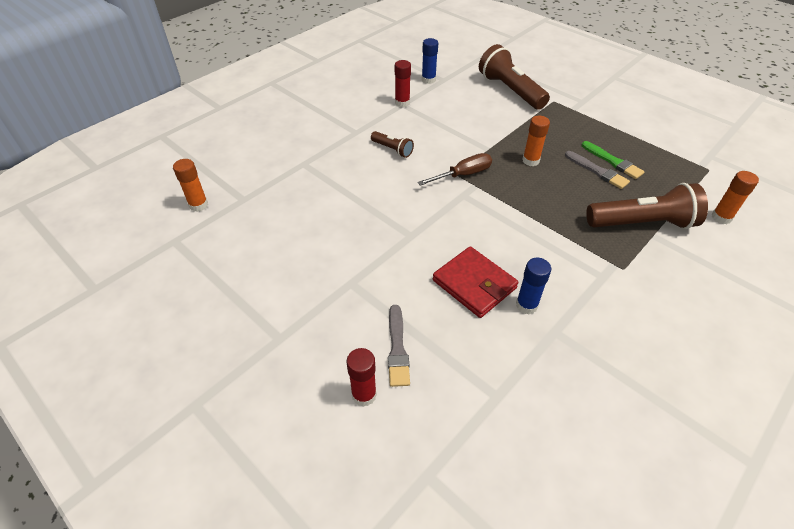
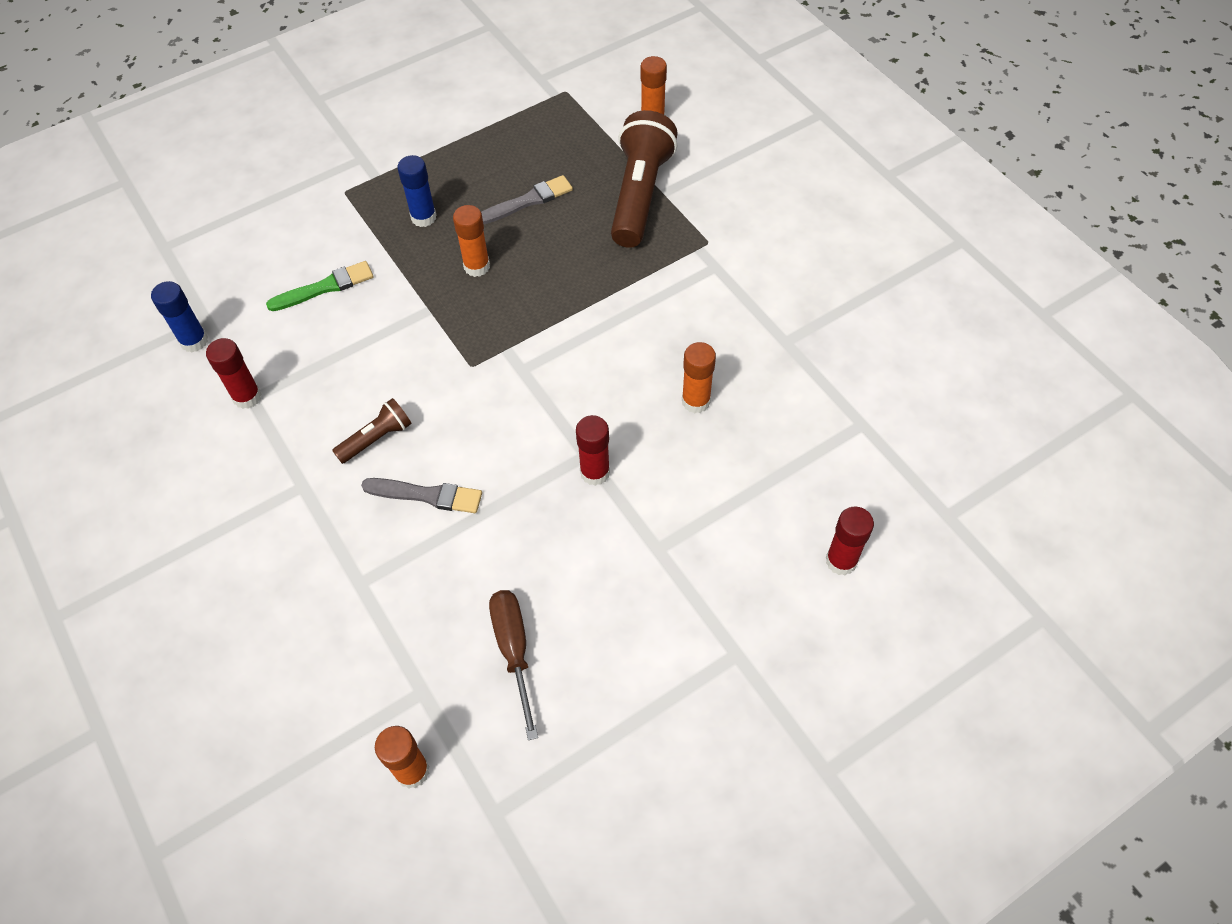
camera: 75 degrees left, 10 degrees up
grey brush [388,305,410,387] -> grey brush moved to [361,478,482,513]
brown screwdriver [418,153,492,186] -> brown screwdriver moved to [489,590,538,740]
red wallet [433,246,519,318] -> orange glue stick [682,342,716,414]
brown flashlight [479,44,550,110] -> none
blue glue stick [516,258,551,314] -> blue glue stick moved to [397,155,437,227]
green brush [582,141,644,179] -> green brush moved to [266,261,373,311]
none -> red glue stick [576,415,610,486]

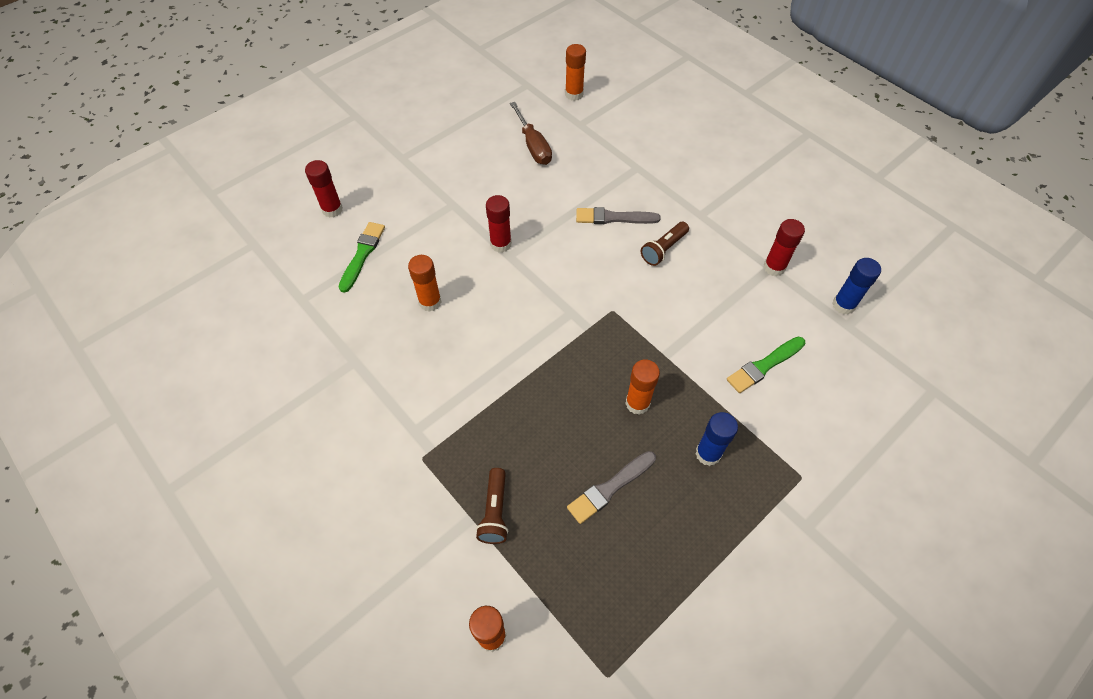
camera: 170 degrees right, 0 degrees up
brown flashlight [611,110,678,248] -> brown flashlight [476,468,508,544], size x0.50
none -> green brush [339,222,385,293]

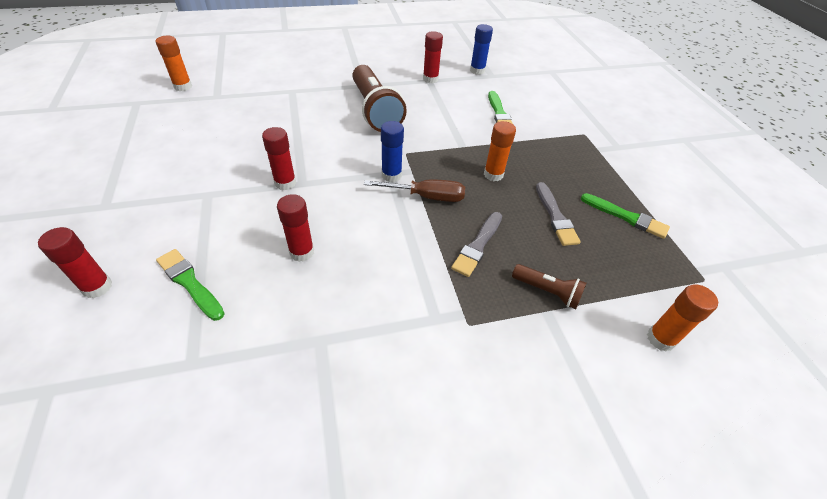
camera: 65 degrees left, 10 degrees down
orange glue stick [408,255,441,312] -> red glue stick [277,194,314,262]
brown screwdriver [510,102,552,165] -> brown screwdriver moved to [364,179,465,202]
grey brush [576,207,661,224] -> grey brush moved to [451,212,502,277]
brown flashlight [641,222,689,266] -> brown flashlight [353,65,407,132], size x2.00
blue glue stick [695,412,738,466] -> blue glue stick moved to [381,121,404,182]
none -> green brush [581,193,670,239]

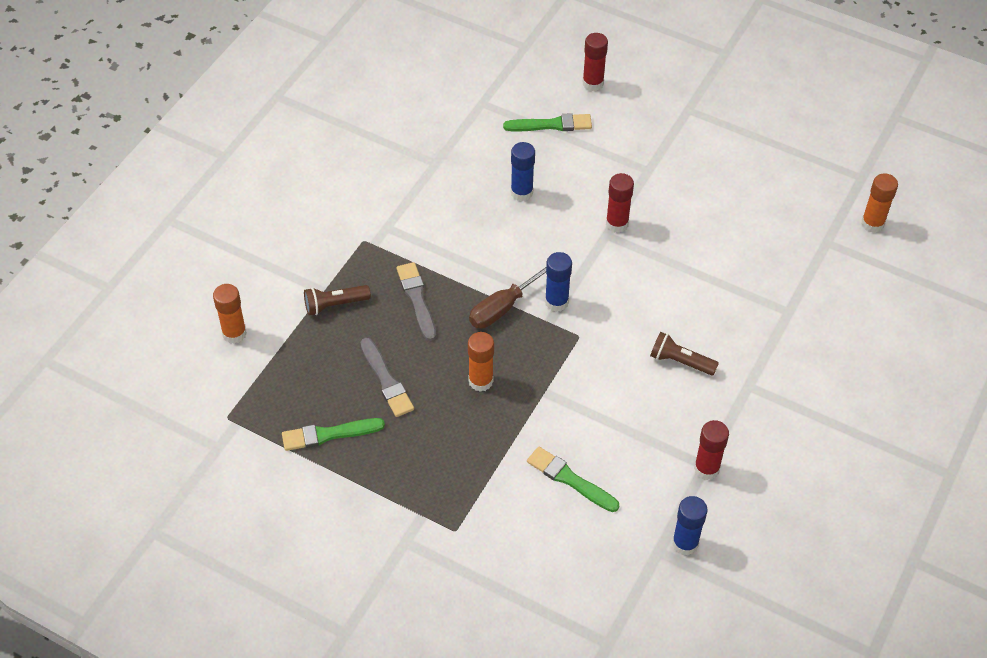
camera: 135 degrees right, 5 degrees up
red glue stick [277,194,314,262] -> blue glue stick [511,142,535,201]
brown flashlight [353,65,407,132] -> brown flashlight [650,332,719,376], size x0.50
grey brush [536,182,581,246] -> grey brush turned 150 degrees counterclockwise [360,338,414,417]

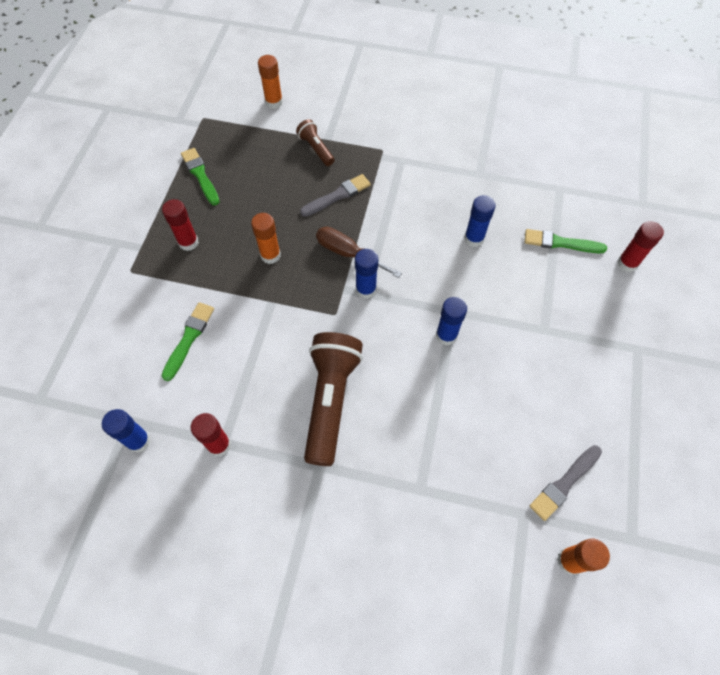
camera: 75 degrees right, 10 degrees up
grey brush [360,338,414,417] -> grey brush moved to [529,445,602,521]
green brush [503,113,592,131] -> green brush turned 120 degrees clockwise [525,229,607,253]
red glue stick [606,173,634,233] -> red glue stick moved to [162,199,199,251]
brown flashlight [650,332,719,376] -> brown flashlight [304,332,363,466], size x2.00
none -> blue glue stick [436,297,467,345]

